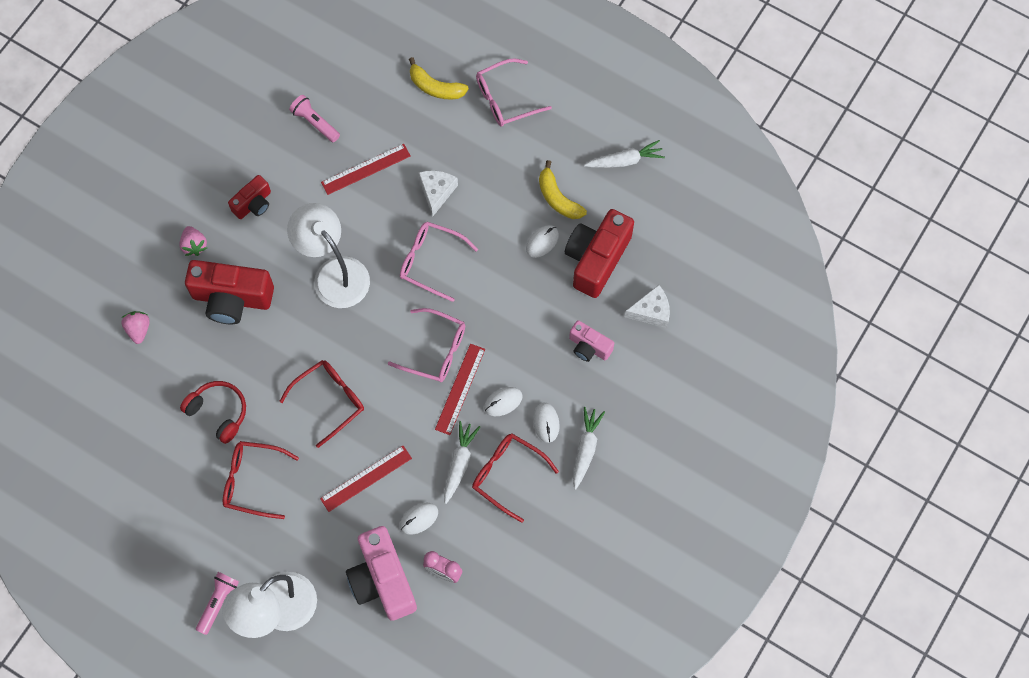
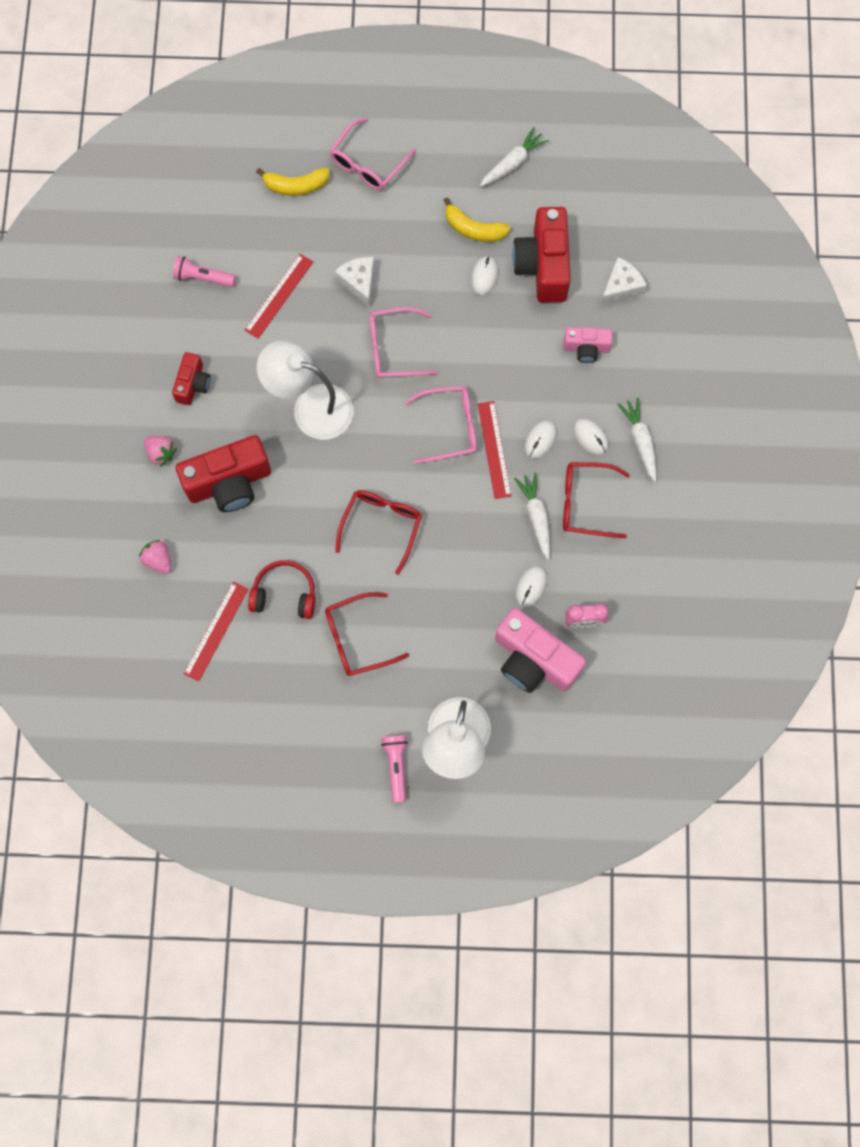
camera: 30 degrees left, 5 degrees up
red ruler [320,446,412,512] -> red ruler moved to [183,582,248,681]

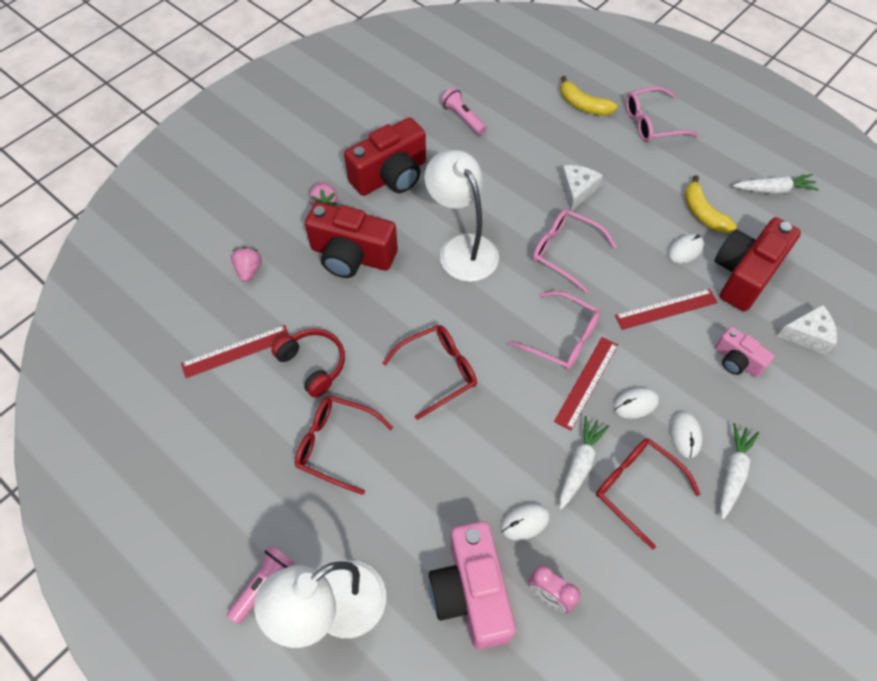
camera: 40 degrees right, 15 degrees down
red camera [172,352,211,405] -> red camera [344,117,426,196], size x1.83
red ruler [245,254,313,339] -> red ruler moved to [615,289,718,330]

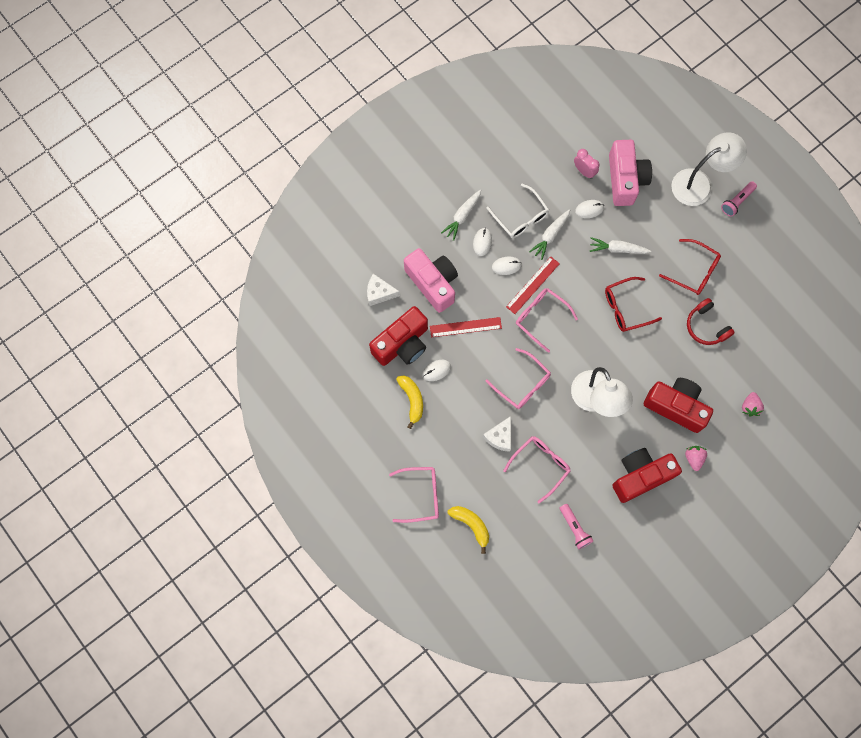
camera: 170 degrees left, 15 degrees up
red ruler [181,325,289,378] -> none
red glasses [596,439,701,549] -> white glasses [487,184,549,238]
pink camera [715,326,774,378] -> pink camera [404,248,458,313], size x1.83
white carrot [733,174,819,194] -> white carrot moved to [590,237,651,254]
none -> pink glasses [503,436,571,504]

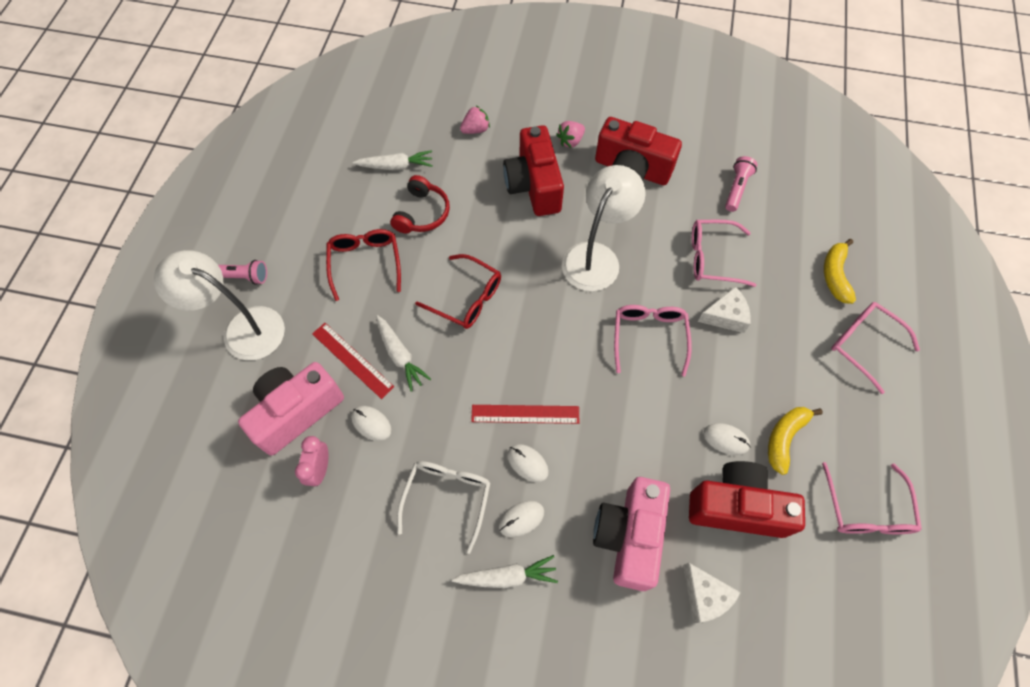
camera: 130 degrees left, 10 degrees down
red ruler [430,317,502,337] -> red ruler moved to [312,323,394,399]
pink glasses [516,288,578,353] -> pink glasses moved to [822,462,922,534]
white carrot [529,209,570,260] -> white carrot moved to [352,150,433,170]

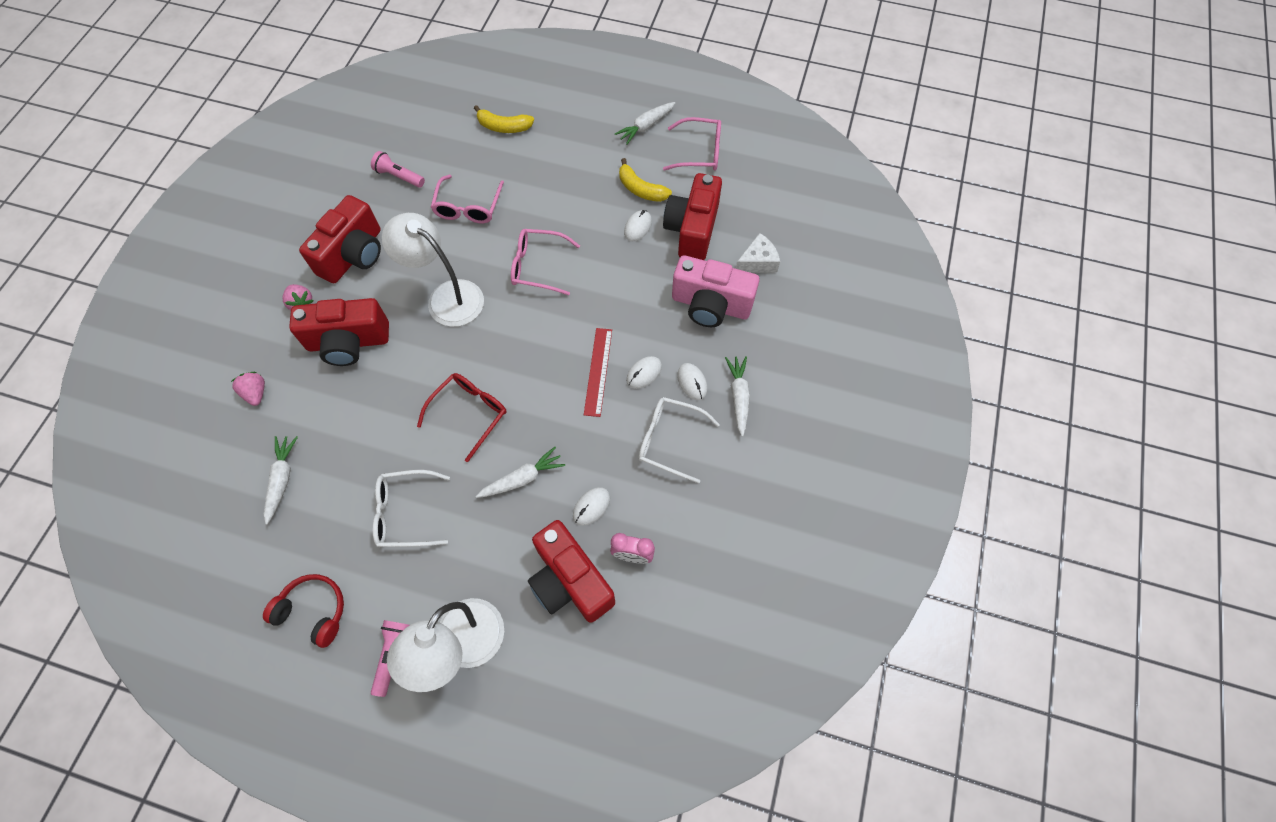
camera: 85 degrees left, 0 degrees up
pink camera [238,362,344,456] -> red camera [528,520,615,623]
red ruler [312,323,394,399] -> none
red glasses [326,229,401,301] -> white glasses [373,470,450,547]
red headphones [390,175,450,233] -> red headphones moved to [263,574,344,648]
white cheese [698,286,751,333] -> none
pink glasses [831,302,920,394] -> none
none -> white carrot [615,102,676,145]

